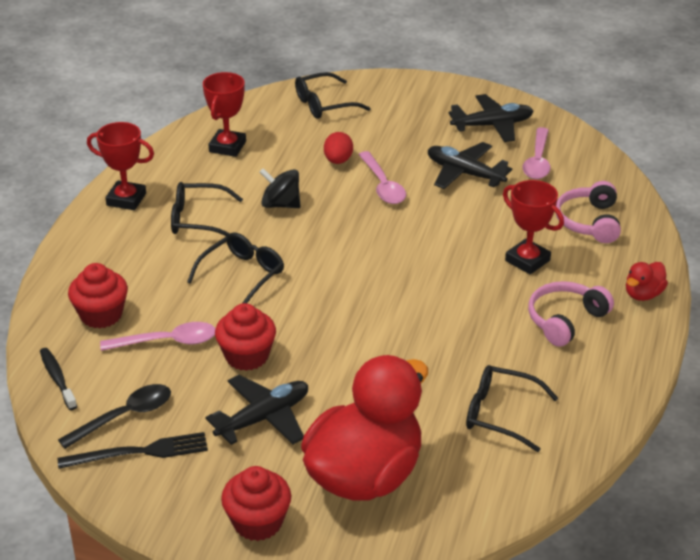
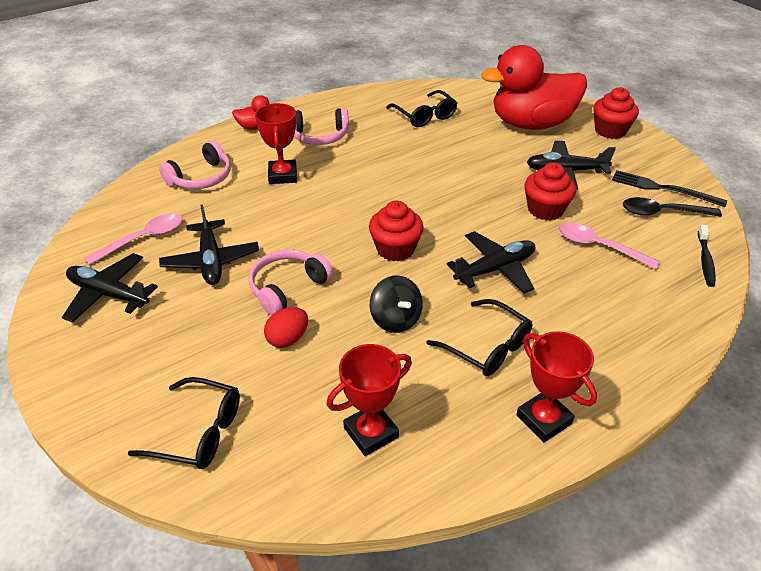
camera: 140 degrees left, 5 degrees up
red cupcake [68,263,128,329] -> red cupcake moved to [369,201,424,261]
black glasses [187,233,284,303] -> black plane [447,231,535,294]
pink spoon [358,151,406,204] -> pink headphones [249,250,333,315]

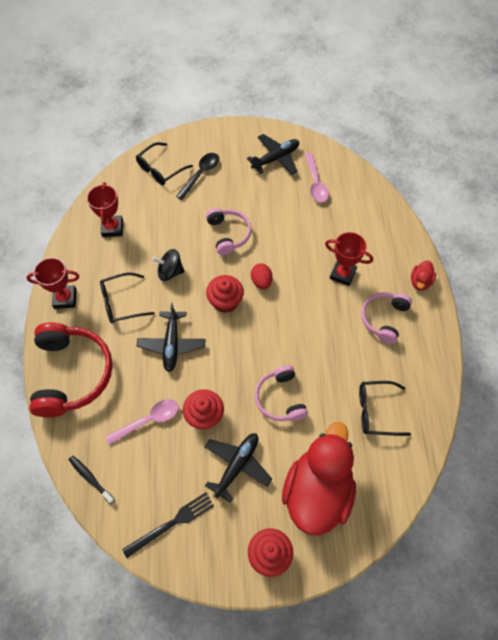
camera: 120 degrees right, 20 degrees up
pink headphones [159,141,231,189] -> pink headphones moved to [255,365,308,421]
black plane [159,204,259,285] -> none
red egg [264,307,308,348] -> red egg moved to [251,263,273,290]
black spoon [623,197,722,217] -> black spoon moved to [176,153,219,200]
none -> red headphones [29,322,113,418]

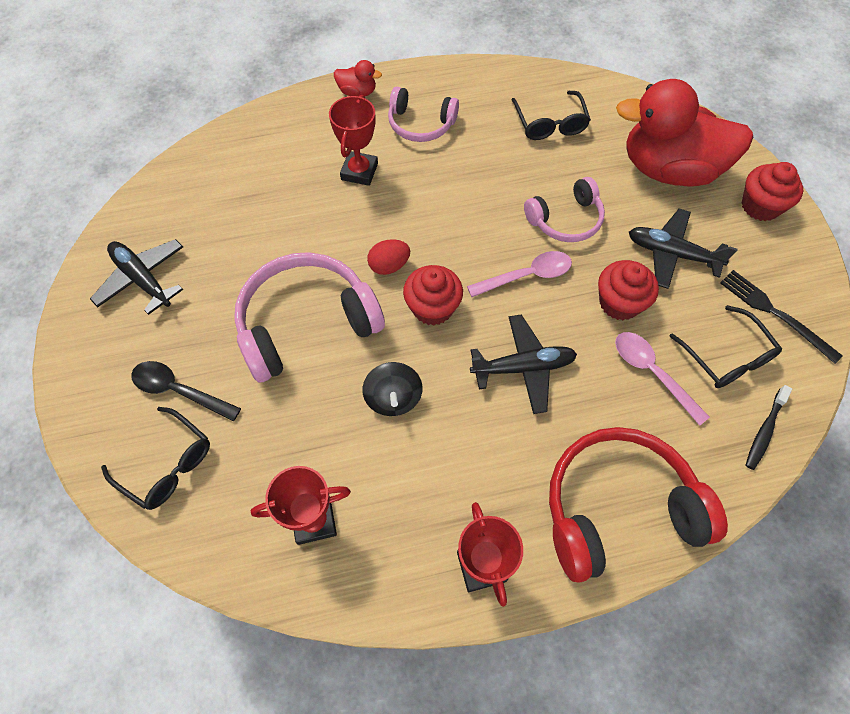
camera: 100 degrees left, 0 degrees up
black glasses [100,273,155,324] -> black glasses moved to [670,305,782,388]
pink headphones [206,208,252,255] -> pink headphones [234,252,385,382], size x1.70
pink spoon [305,153,329,202] -> pink spoon moved to [467,251,572,297]

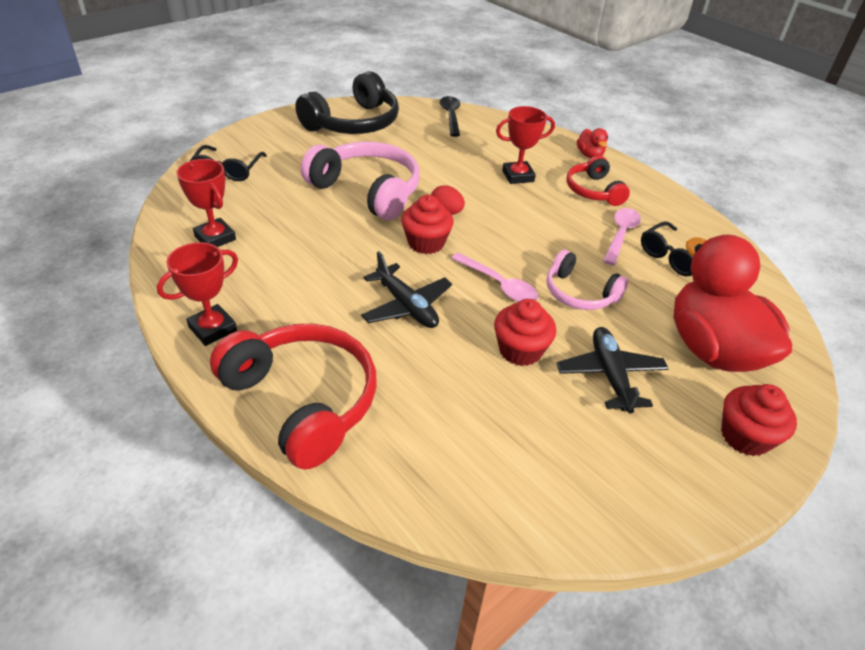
camera: 60 degrees right, 20 degrees down
black plane [90,239,183,315] -> black headphones [295,71,399,134]
black spoon [131,361,241,421] -> black spoon moved to [440,96,460,137]
black spinning top [363,362,423,416] -> none
pink headphones [388,87,459,142] -> red headphones [566,156,630,206]
pink spoon [615,332,710,426] -> pink spoon moved to [603,208,641,265]
black glasses [670,305,782,388] -> none
black fork [720,270,843,364] -> none
black toothbrush [746,385,792,470] -> none

